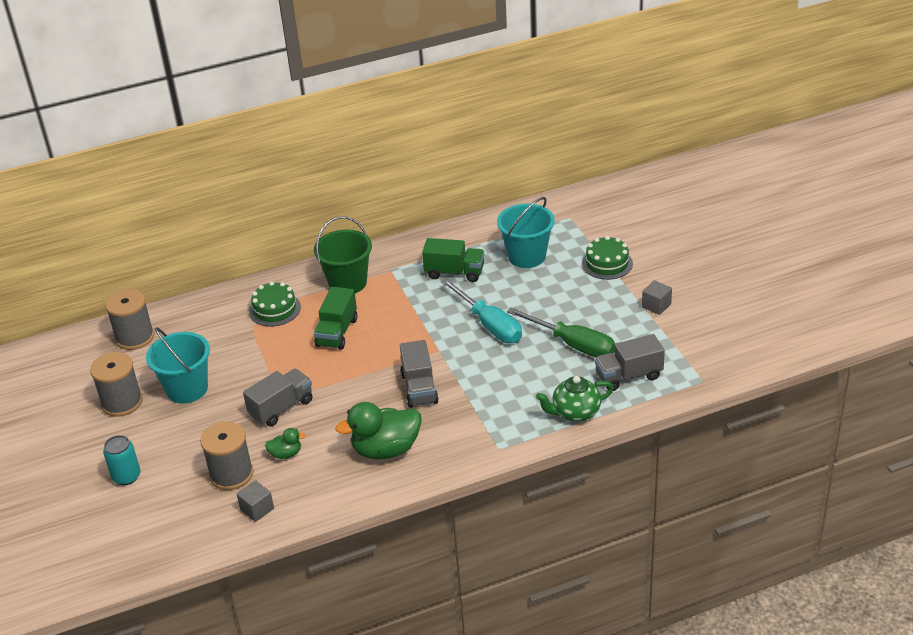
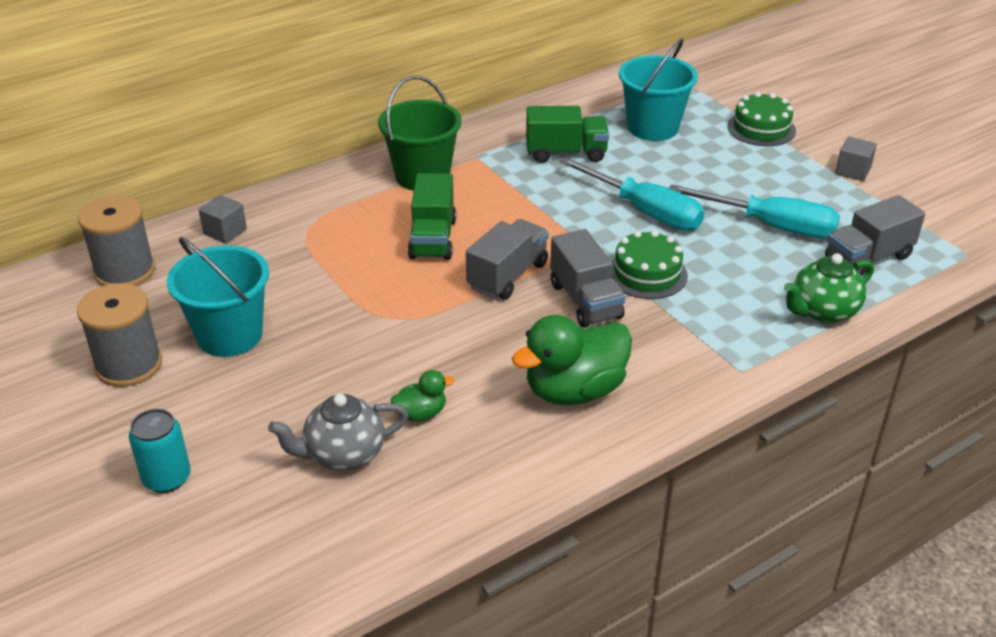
camera: 15 degrees left, 0 degrees up
grey spool [200,421,254,490] -> grey teapot [268,394,408,471]
grey cube [237,480,274,522] -> grey cube moved to [199,195,247,244]
grey truck [243,369,313,427] -> grey truck moved to [466,219,549,299]
green cake [249,281,301,327] -> green cake moved to [611,230,688,299]
green screwdriver [507,307,615,357] -> turquoise screwdriver [669,185,840,238]

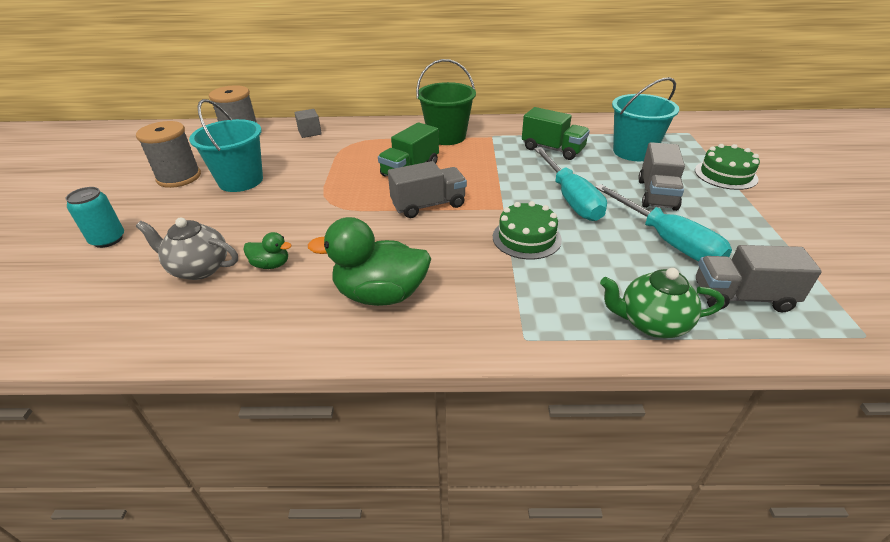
camera: 35 degrees right, 0 degrees up
grey truck [550,229,626,328] -> grey truck moved to [638,142,685,211]
grey cube [835,137,877,181] -> none

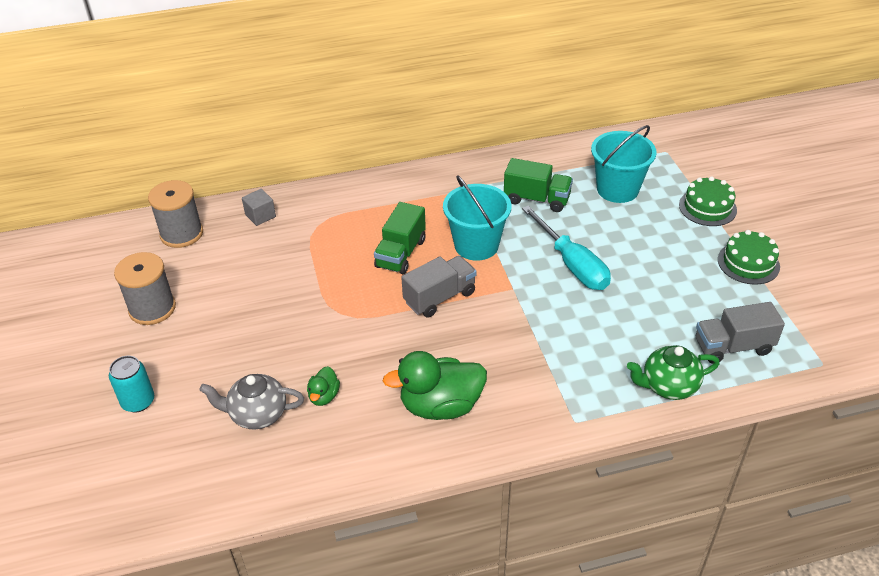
camera: 15 degrees left, 5 degrees up
turquoise bucket [189,99,263,192] -> turquoise bucket moved to [443,175,512,261]
green duck [243,232,291,269] -> green duck turned 105 degrees clockwise [307,366,340,406]
green bucket [416,59,476,145] -> none
green cake [493,201,562,260] -> green cake moved to [718,230,780,285]
turquoise screwdriver [595,184,732,262] -> none
grey truck [638,142,685,211] -> none

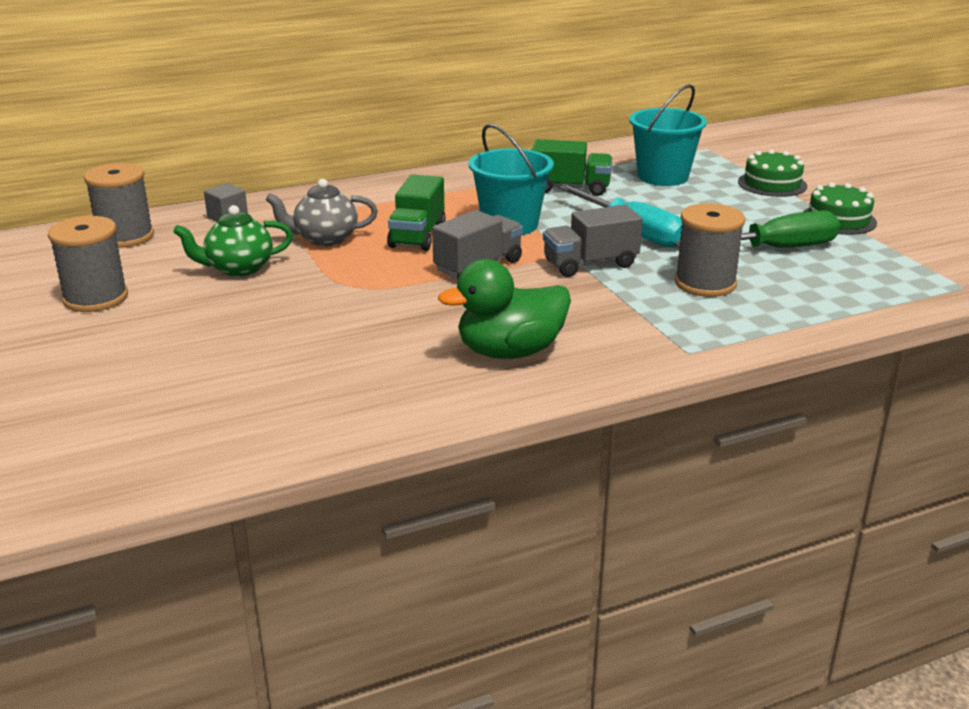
camera: 10 degrees left, 15 degrees down
turquoise can [109,356,154,412] -> none
grey teapot [199,374,304,430] -> grey teapot moved to [266,179,378,246]
green duck [307,366,340,406] -> none
green teapot [627,345,720,400] -> green teapot moved to [173,205,293,277]
grey truck [696,302,785,364] -> grey truck moved to [543,205,643,277]
none -> green screwdriver [674,211,840,248]
none -> grey spool [675,203,745,297]

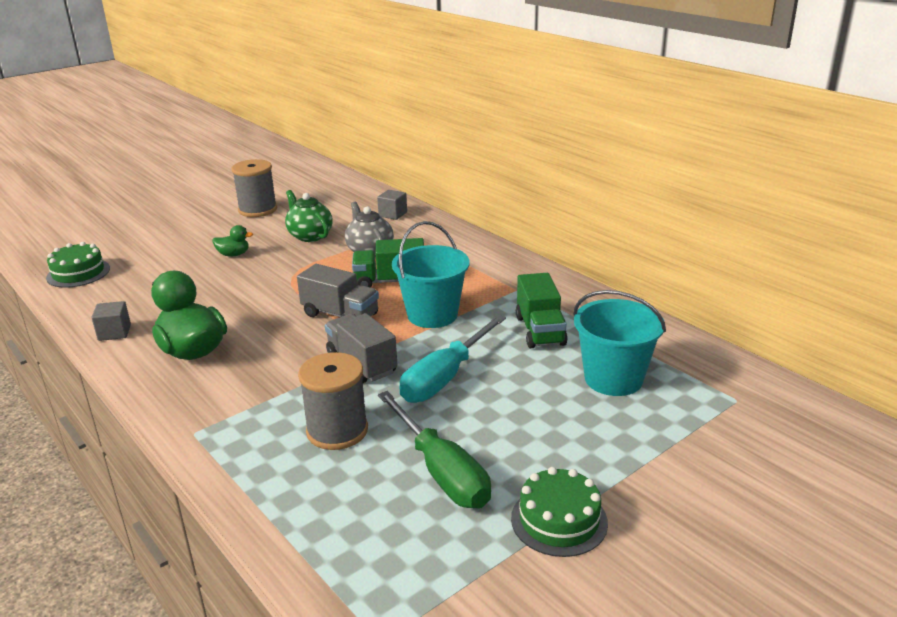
camera: 75 degrees right, 0 degrees up
grey spool [84,163,154,248] -> none
green cake [738,149,807,197] -> green cake moved to [46,242,110,288]
none -> grey cube [92,301,131,341]
none -> green duck [212,225,253,257]

